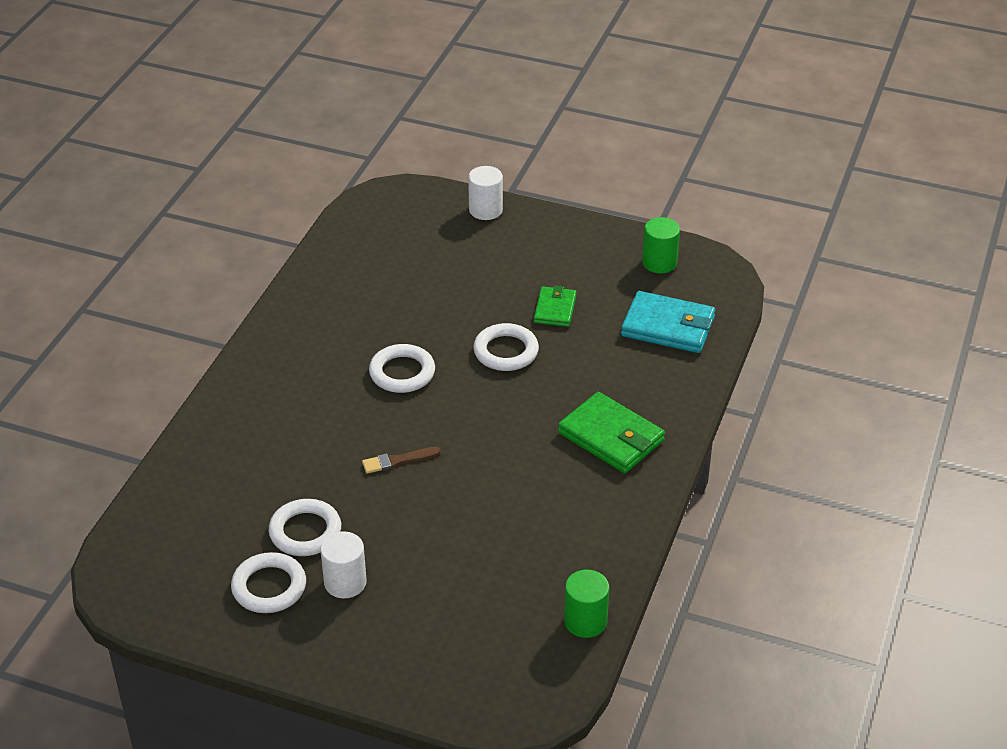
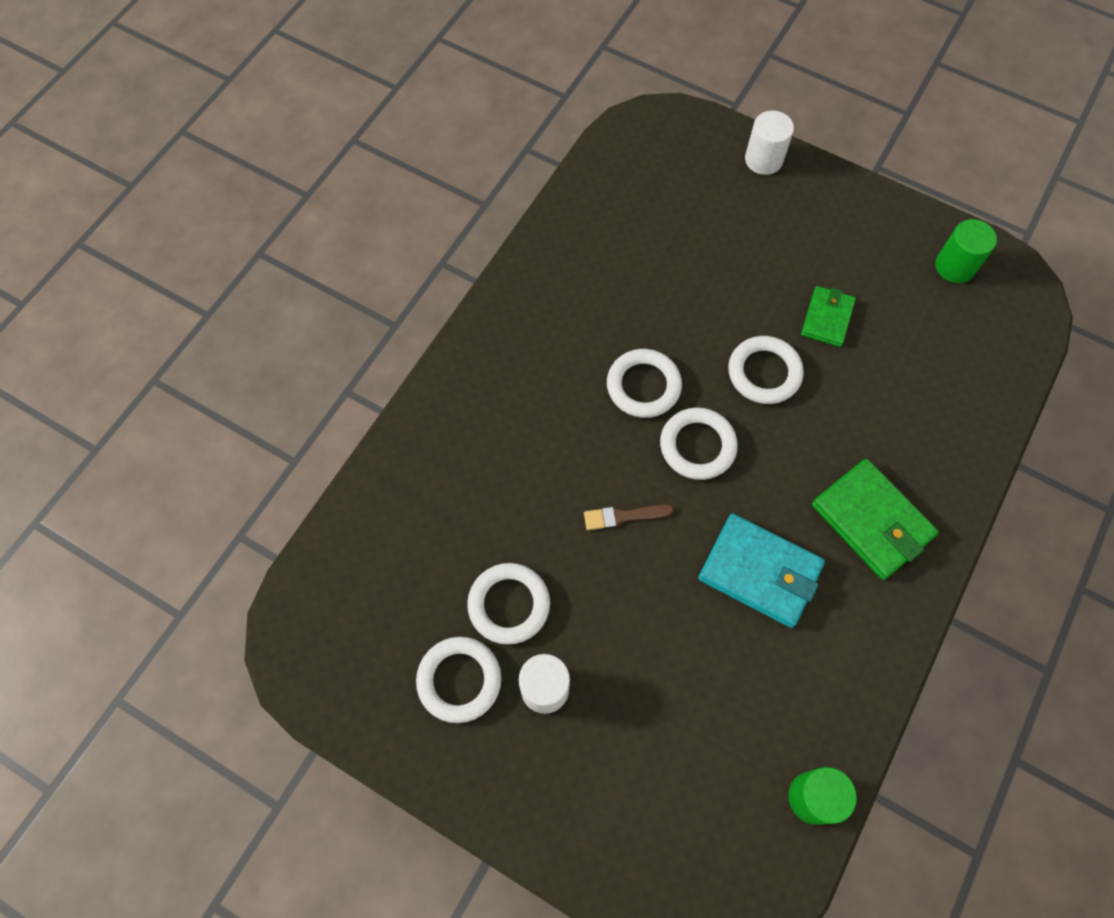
camera: 10 degrees right, 25 degrees up
turquoise wallet [621,291,715,353] -> turquoise wallet moved to [698,513,825,628]
none -> white ring [660,407,738,480]

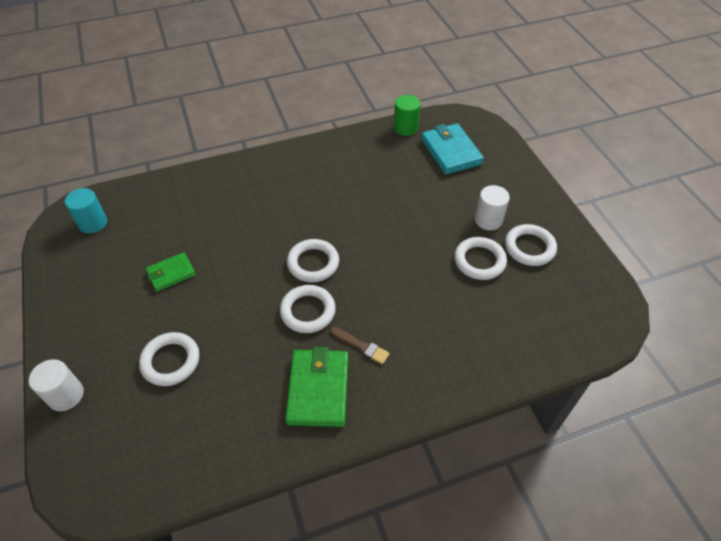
camera: 140 degrees left, 15 degrees down
brown brush [584,504,674,530] -> brown brush moved to [330,327,390,364]
turquoise wallet [698,513,825,628] -> turquoise wallet moved to [421,123,484,175]
white ring [728,336,804,404] -> white ring moved to [139,332,199,386]
green wallet [812,459,939,580] -> green wallet moved to [285,347,348,427]
green cylinder [935,219,997,283] -> none
none -> turquoise cylinder [65,188,107,234]

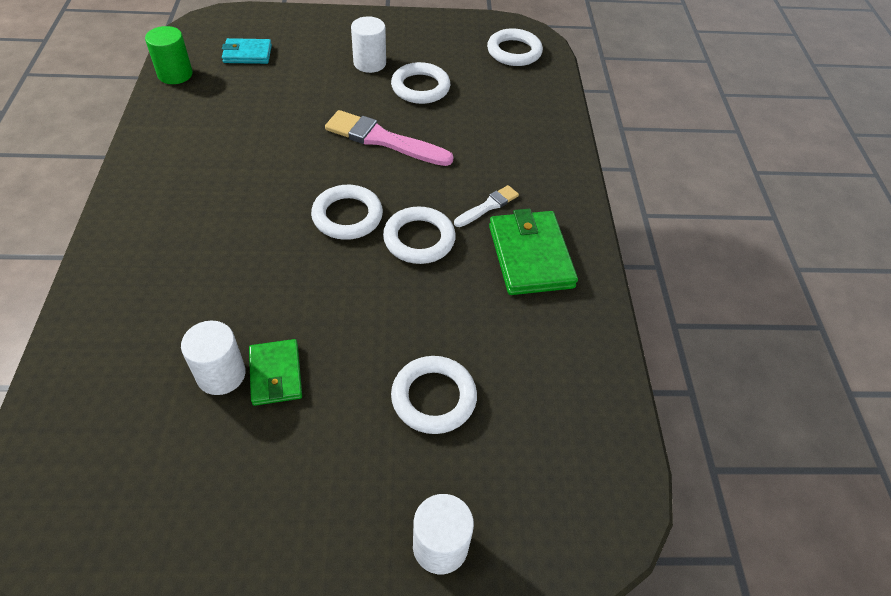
camera: 75 degrees left, 0 degrees up
turquoise cylinder [65,188,107,234] -> none
green wallet [285,347,348,427] -> green wallet turned 60 degrees clockwise [489,209,578,295]
brown brush [330,327,390,364] -> white brush [454,185,519,227]
turquoise wallet [421,123,484,175] -> turquoise wallet [222,38,272,64], size x0.61
white ring [505,224,557,266] -> white ring moved to [487,28,543,66]
none -> white cylinder [181,321,246,395]
none -> pink brush [325,110,453,166]

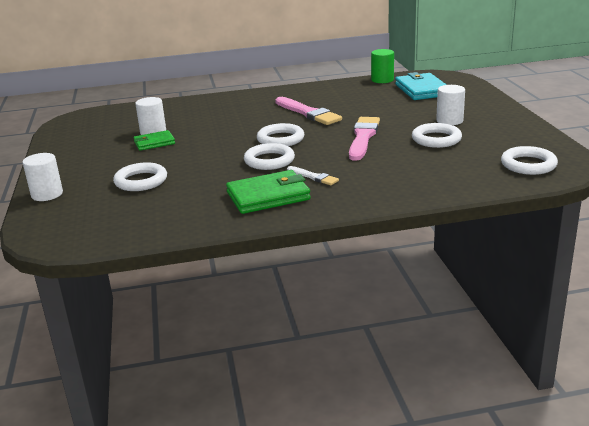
camera: 85 degrees right, 25 degrees down
turquoise wallet [222,38,272,64] -> turquoise wallet [395,72,447,100], size x1.65
none -> pink brush [275,97,342,125]

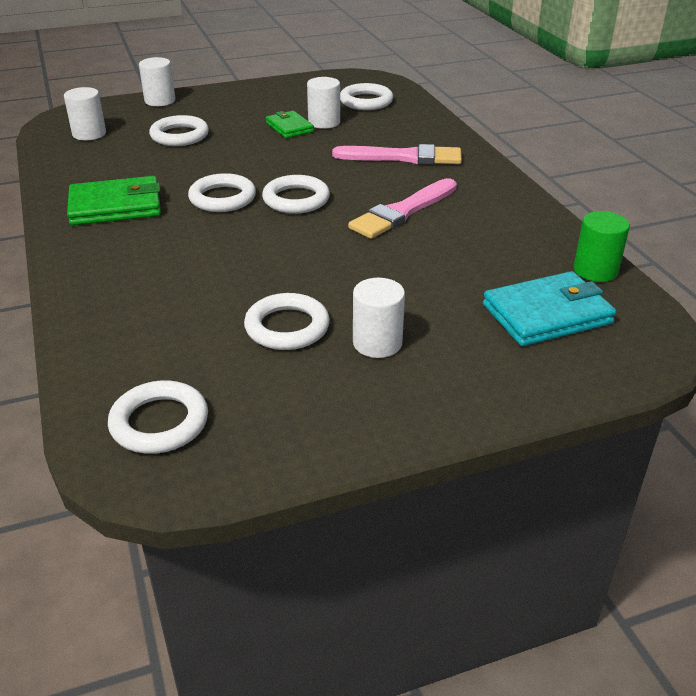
camera: 80 degrees right, 10 degrees up
green wallet [226,170,311,214] -> green wallet turned 75 degrees counterclockwise [67,176,161,225]
white brush [287,166,339,185] -> none
pink brush [349,117,380,161] -> pink brush moved to [332,144,462,165]
none -> white cylinder [64,87,106,140]
none -> white ring [340,83,393,110]

